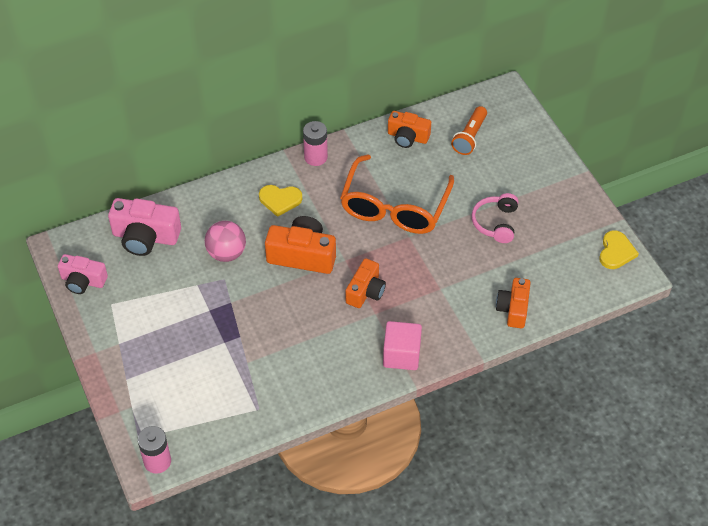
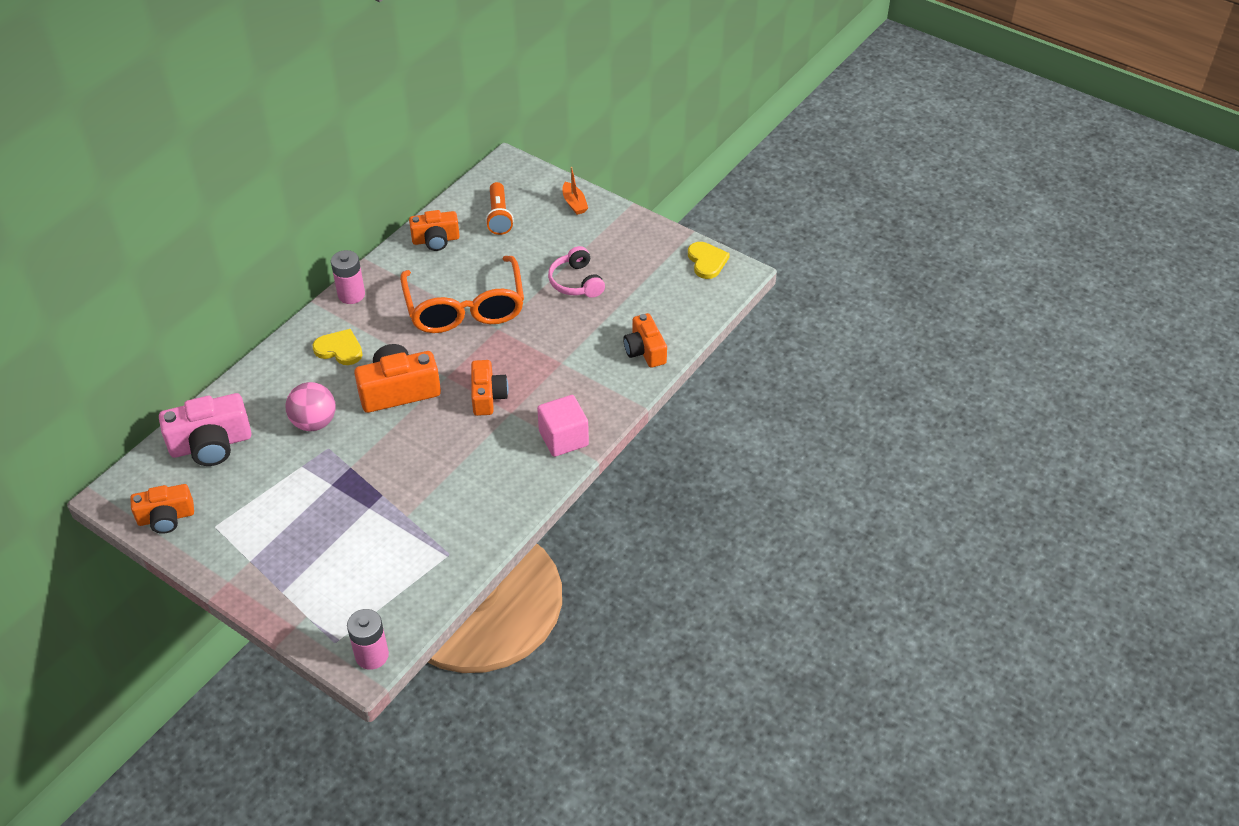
camera: 30 degrees left, 5 degrees down
pink camera [58,254,108,294] -> orange camera [130,484,194,534]
yellow heart [259,185,302,217] -> yellow heart turned 135 degrees counterclockwise [313,329,363,365]
none -> orange boat [563,167,588,215]

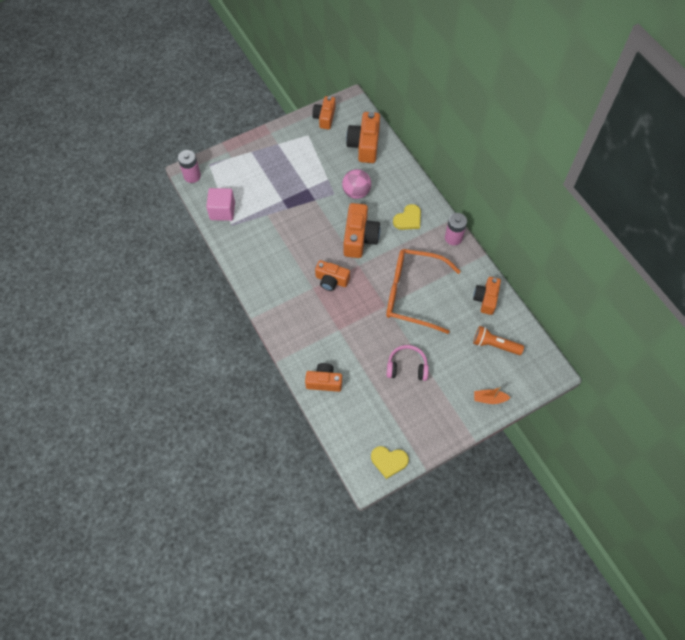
camera: 115 degrees right, 15 degrees up
pink camera [159,393,252,466] -> orange camera [346,112,380,163]
pink cube [537,395,589,457] -> pink cube moved to [206,188,235,221]

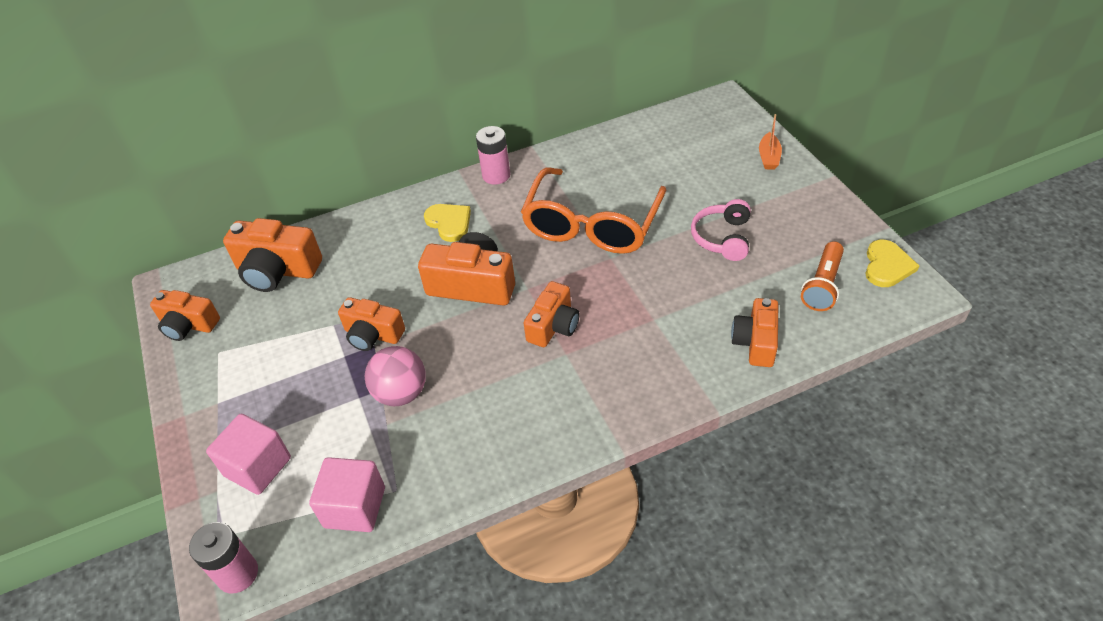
camera: 80 degrees left, 15 degrees down
pink ball [342,169,371,199] -> pink ball moved to [365,346,426,406]
orange camera [473,277,501,315] -> orange camera moved to [338,297,405,351]
orange flashlight [473,326,524,355] -> orange flashlight moved to [801,241,844,311]
none -> pink cube [206,414,291,495]

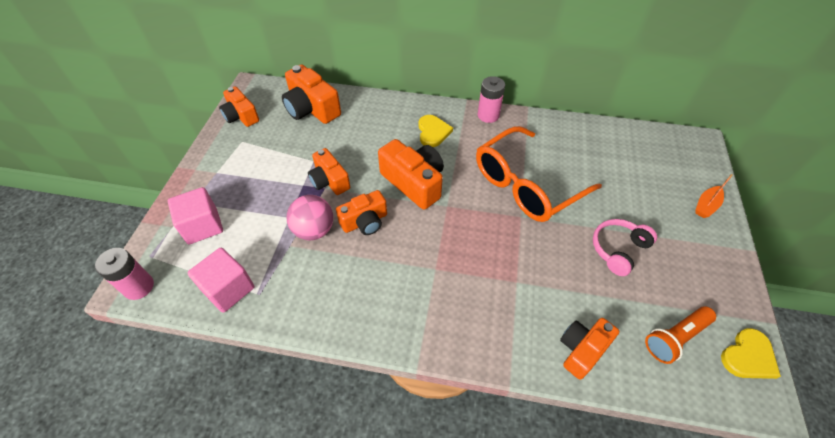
camera: 30 degrees right, 5 degrees up
orange camera [524,281,580,347] -> orange camera moved to [336,190,387,235]

